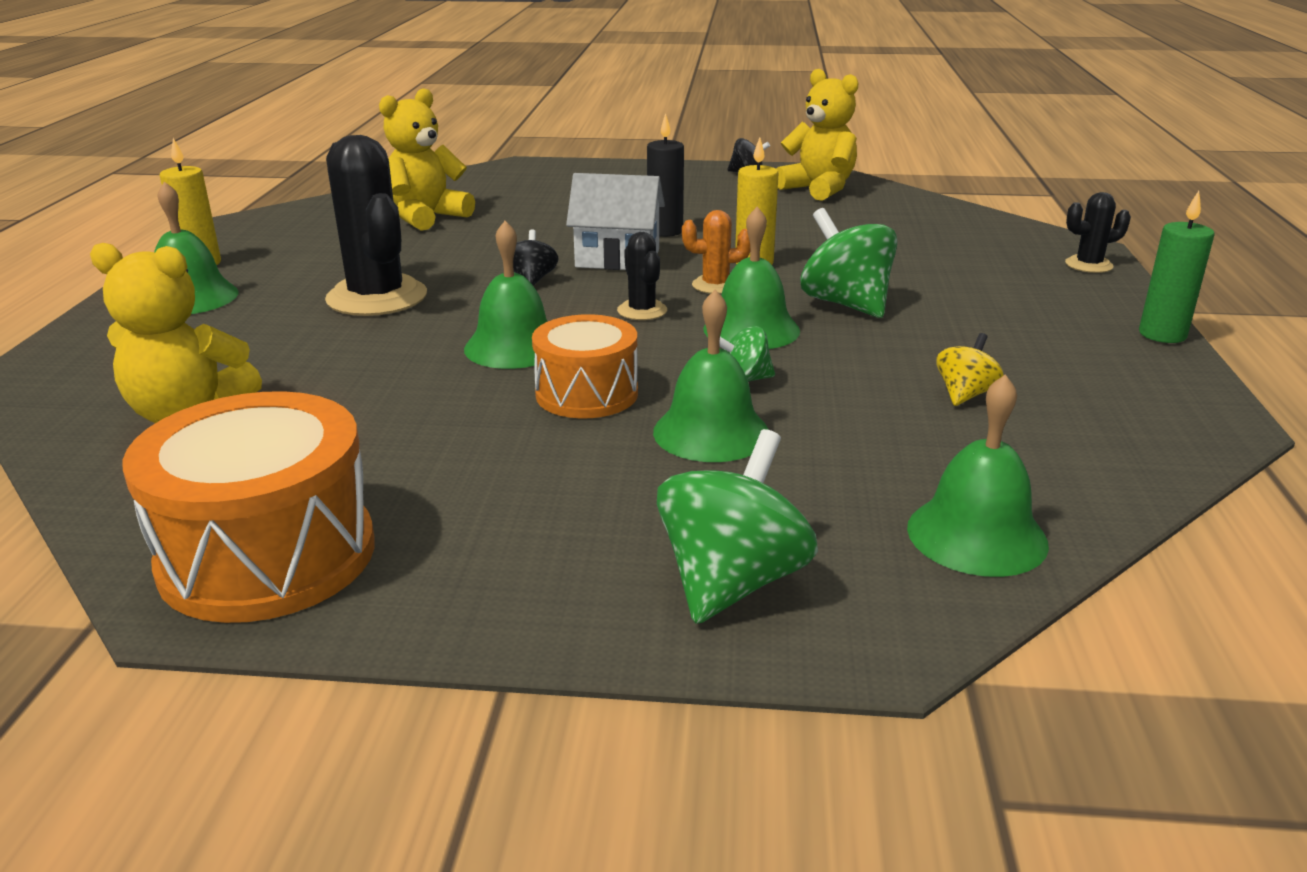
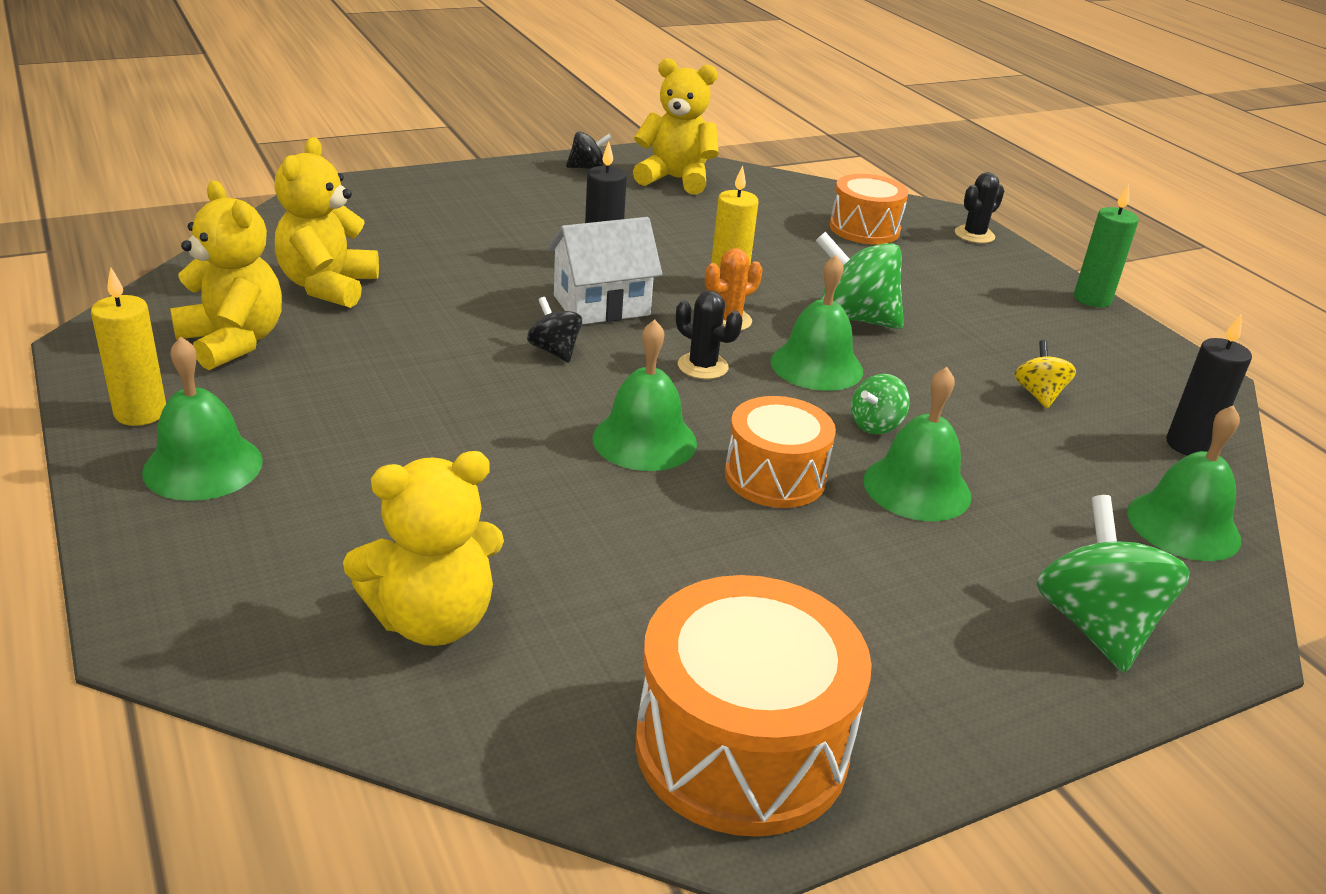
camera: 35 degrees left, 5 degrees up
black cactus [325,135,427,316] -> none
none -> yellow teddy bear [170,180,282,370]
none -> orange drum [830,174,908,244]
none -> black candle [1166,315,1252,456]

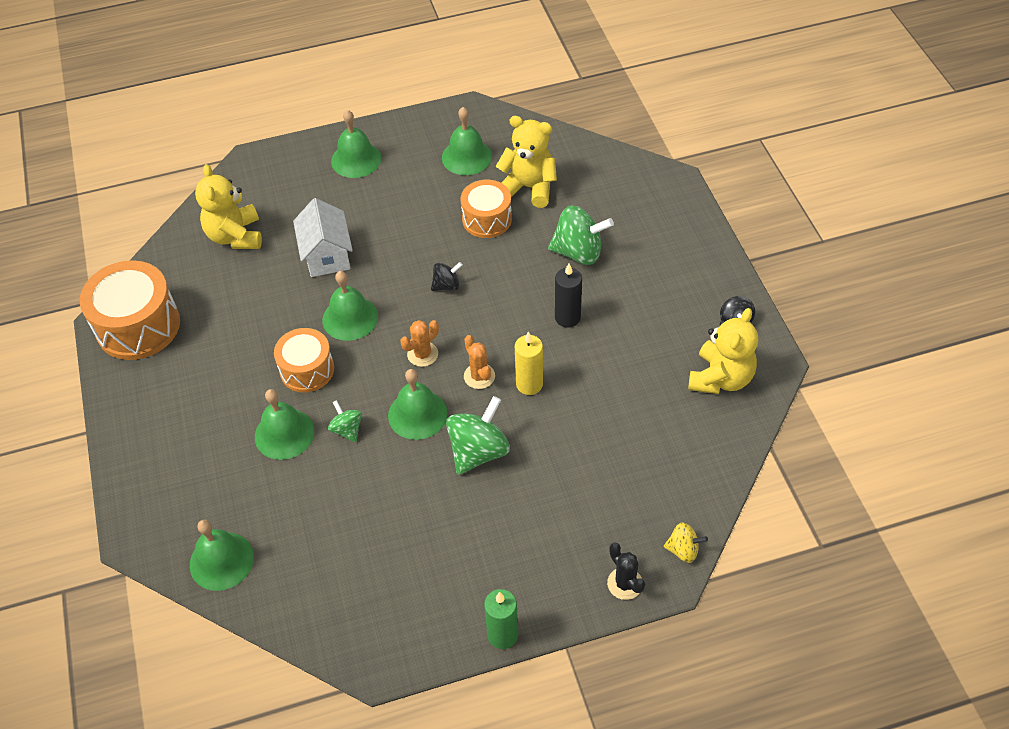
camera: 105 degrees right, 20 degrees up
yellow candle [91,268,166,426] -> none
yellow teddy bear [170,180,282,370] -> green bell [442,107,492,175]
white house [547,217,662,325] -> white house moved to [293,198,353,277]
black cactus [676,291,742,379] -> orange cactus [400,320,439,367]
orange drum [830,174,908,244] -> orange drum moved to [461,180,512,238]
yellow spinning top [1015,340,1076,409] -> yellow spinning top moved to [664,522,708,563]
green spinning top [1037,495,1190,673] -> green spinning top moved to [548,206,614,265]
black candle [1166,315,1252,456] -> none

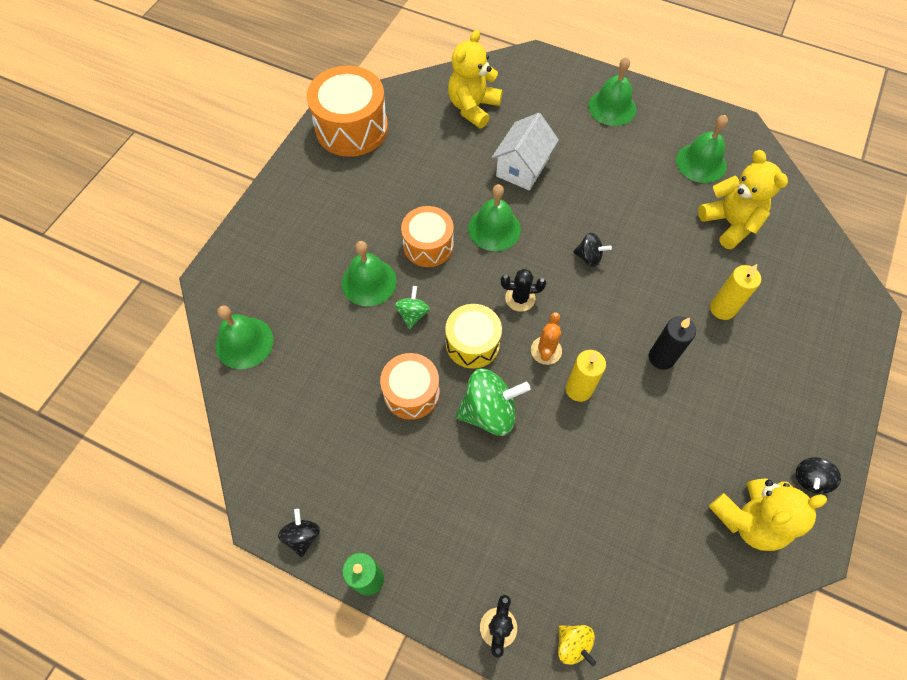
camera: 40 degrees right, 10 degrees up
green bell [388,369,447,440] -> yellow drum [445,304,502,369]
orange cactus [400,320,439,367] -> black cactus [501,269,546,312]
orange drum [461,180,512,238] -> orange drum moved to [380,353,440,420]
green spinning top [548,206,614,265] -> yellow candle [710,264,761,320]
none -> black spinning top [278,509,320,557]

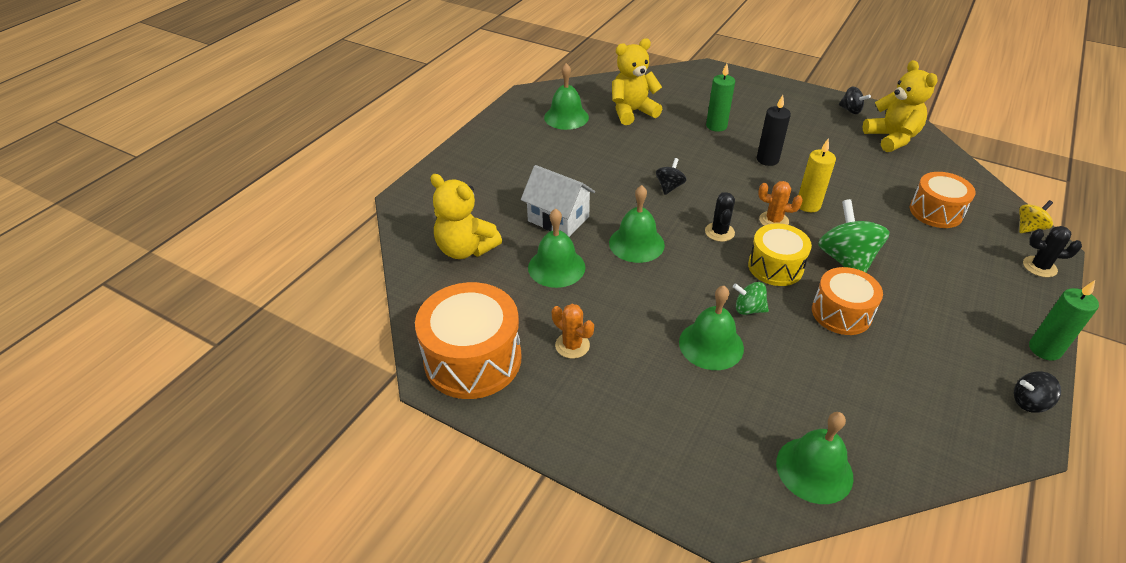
camera: 85 degrees left, 20 degrees down
orange drum [401,206,454,267] -> orange drum moved to [910,172,976,228]
green bell [588,57,636,126] -> green bell moved to [528,208,585,288]
yellow candle [710,264,761,320] -> green candle [706,63,735,132]
none -> orange cactus [552,304,594,359]

